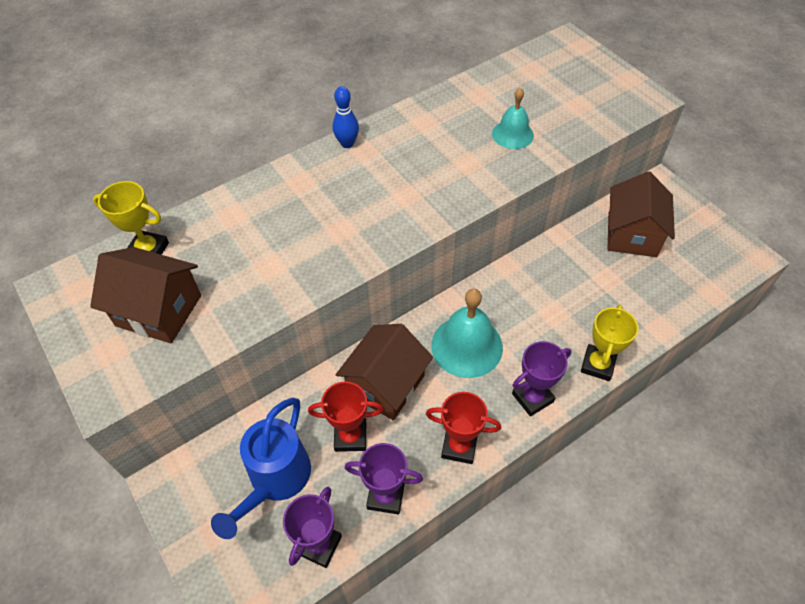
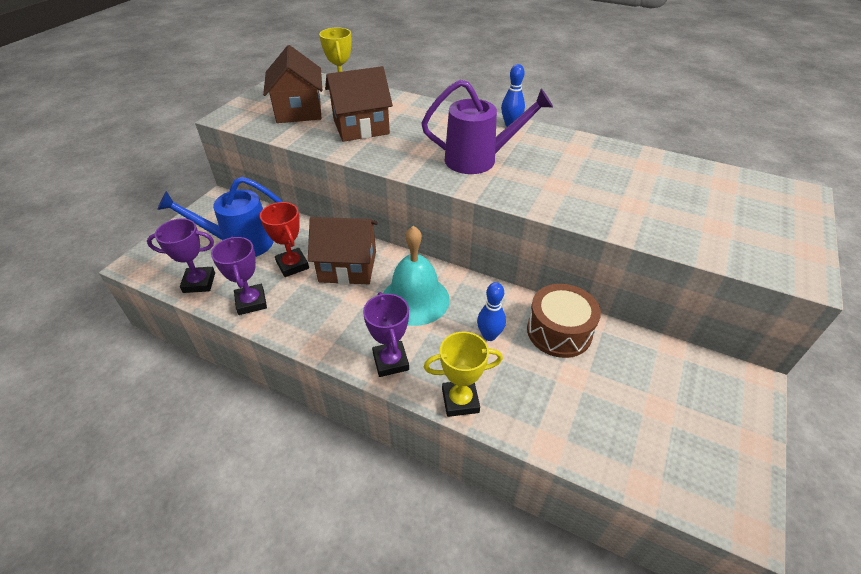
camera: 60 degrees right, 10 degrees down
red trophy [426,392,501,464] -> none
turquoise bell [492,87,534,149] -> none
purple trophy [512,341,571,416] -> purple trophy turned 45 degrees clockwise [363,292,409,377]
brown house [607,171,675,257] -> brown house moved to [325,66,393,142]
none -> purple watering can [421,80,553,174]
none -> blue bowling pin [477,282,506,341]
none -> brown drum [527,284,601,358]

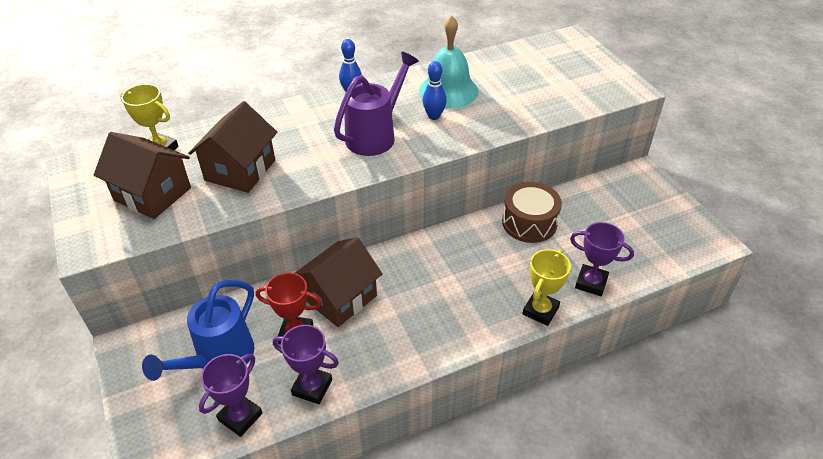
camera: 50 degrees left, 0 degrees up
purple trophy [363,292,409,377] -> purple trophy moved to [570,222,634,296]
turquoise bell [383,226,450,326] -> turquoise bell moved to [419,15,478,108]
blue bowling pin [477,282,506,341] -> blue bowling pin moved to [423,61,447,120]

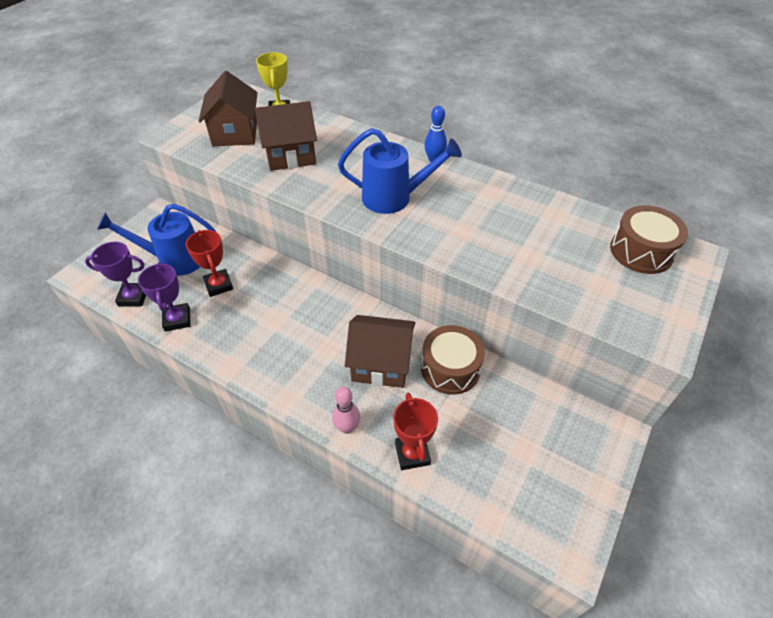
camera: 55 degrees right, 5 degrees up
brown house [295,237,383,327] -> brown house moved to [345,315,415,388]
purple watering can [334,51,419,156] -> blue watering can [338,128,462,214]
turquoise bell [419,15,478,108] -> none
blue bowling pin [423,61,447,120] -> none
yellow trophy [523,249,571,326] -> pink bowling pin [332,387,360,434]
purple trophy [570,222,634,296] -> red trophy [393,393,438,470]
none -> brown drum [610,205,688,274]

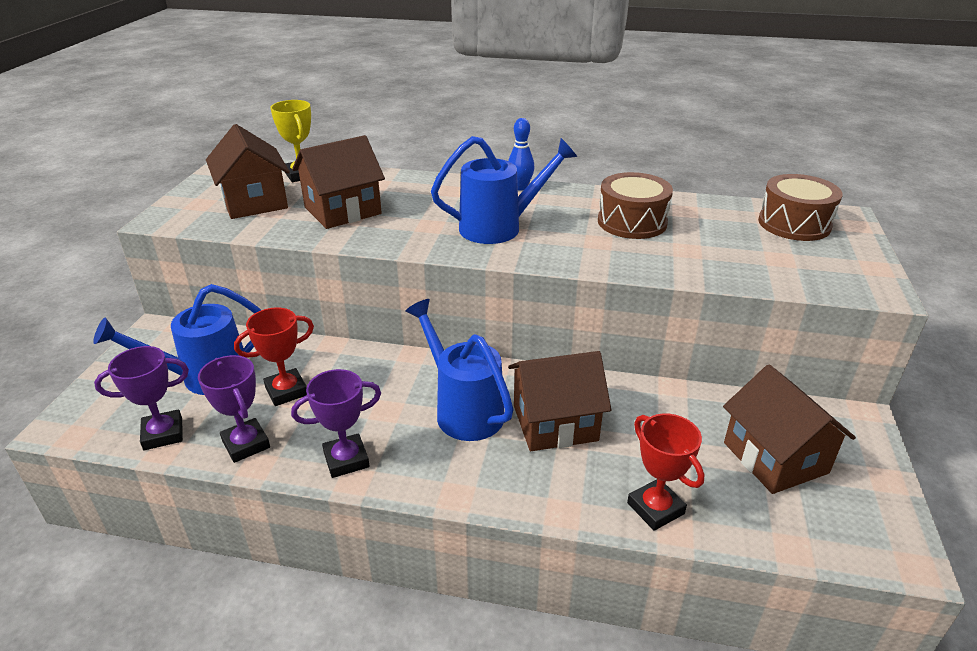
camera: 20 degrees left, 15 degrees down
red trophy [186,230,233,297] -> red trophy turned 75 degrees counterclockwise [234,307,314,406]
pink bowling pin [332,387,360,434] -> none
brown drum [421,325,485,395] -> brown drum moved to [598,172,673,239]
none -> purple trophy [291,369,381,478]
none -> blue watering can [405,299,514,441]
none -> brown house [723,364,856,494]

